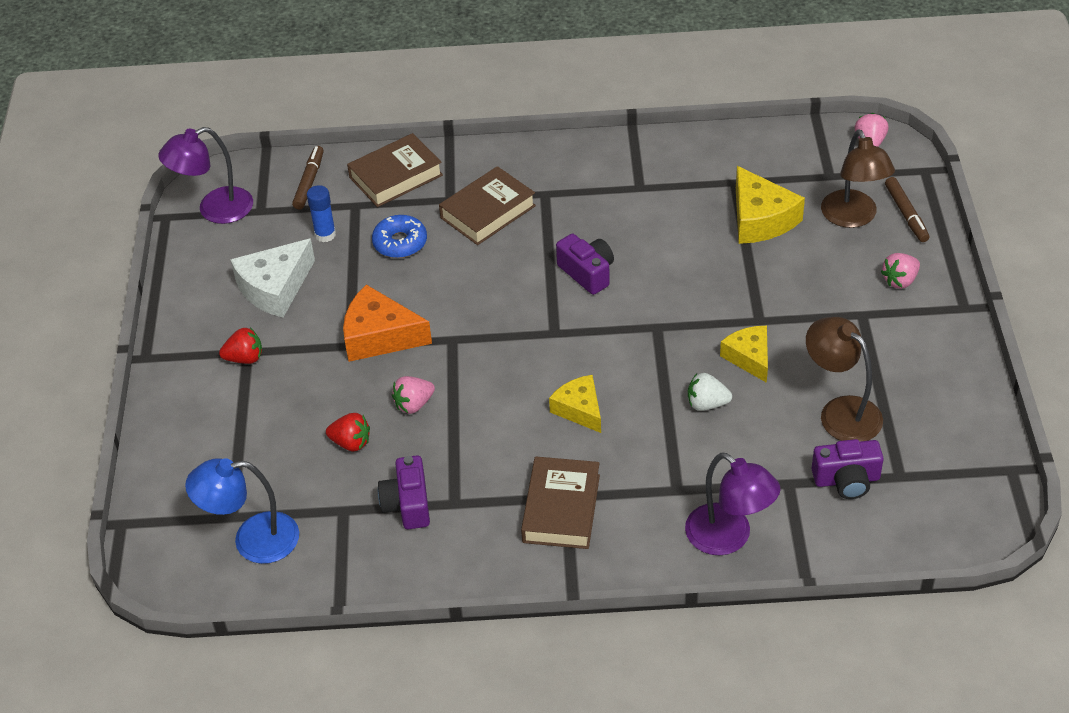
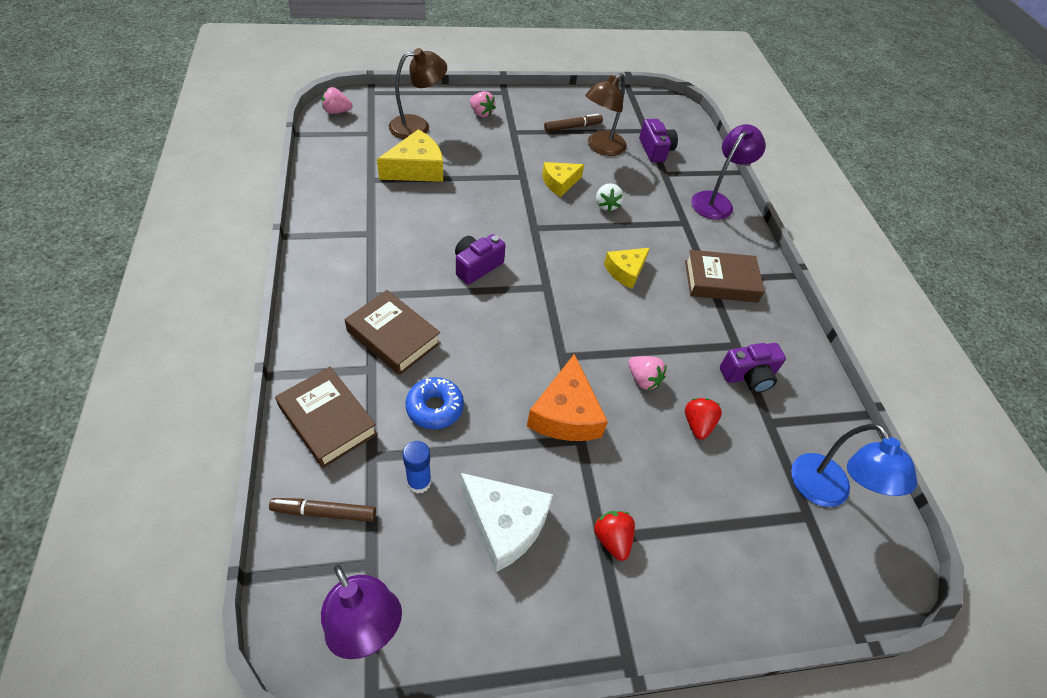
camera: 105 degrees left, 5 degrees up
brown marker [885,177,929,242] -> brown marker moved to [544,113,603,131]

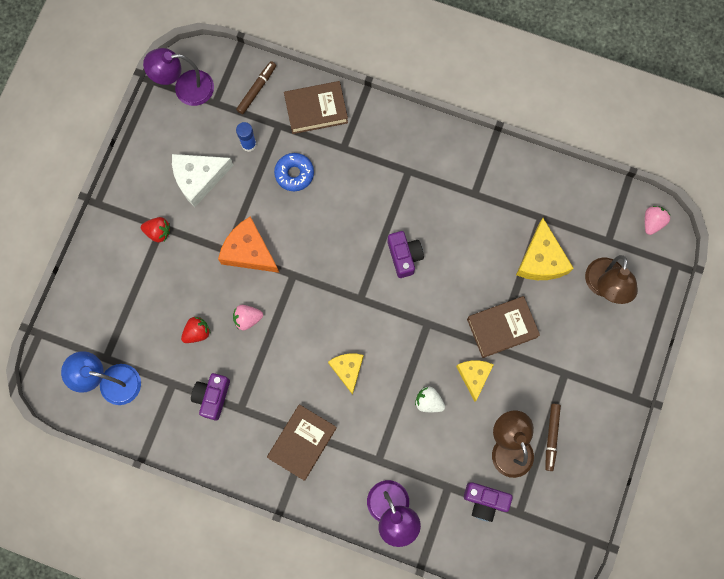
camera: 125 degrees right, 25 degrees up
brown book [345,290,441,375] -> brown book moved to [467,296,540,358]
pink strawberry [470,91,496,117] -> none
red strawberry [685,398,722,440] -> red strawberry turned 75 degrees counterclockwise [181,317,211,343]

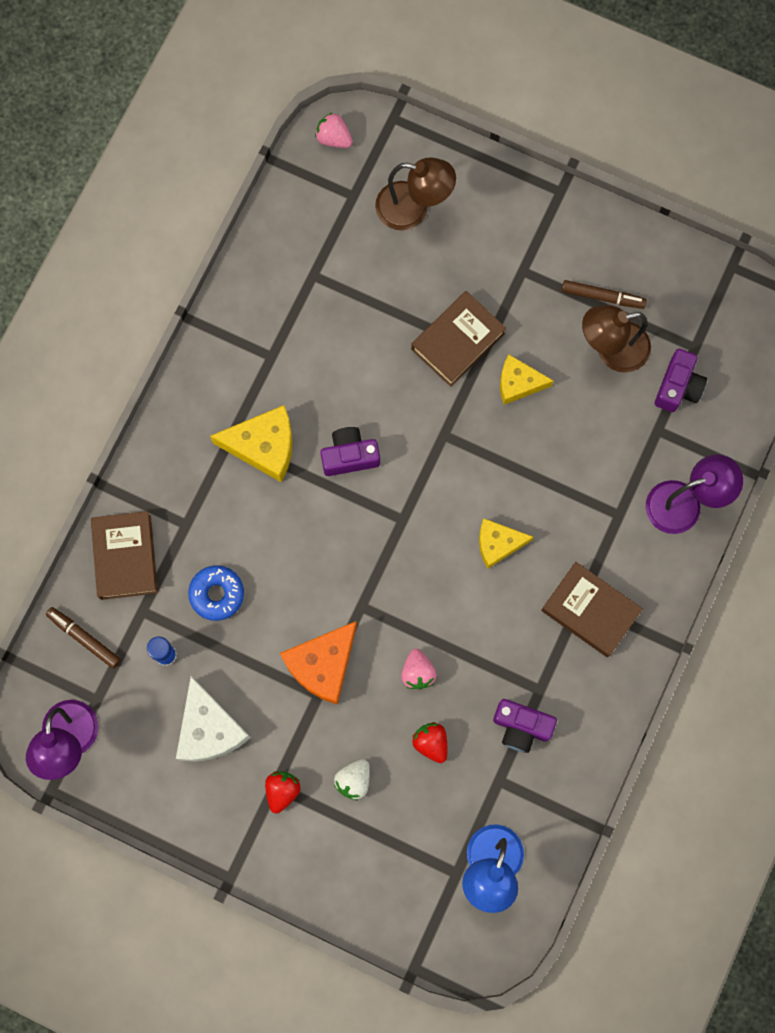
camera: 85 degrees left, 0 degrees up
white strawberry [415,387,445,412] -> white strawberry moved to [334,759,370,800]
brown book [467,296,540,358] -> brown book turned 60 degrees clockwise [411,291,506,387]
yellow cheese [516,218,574,280] -> yellow cheese moved to [210,405,293,482]

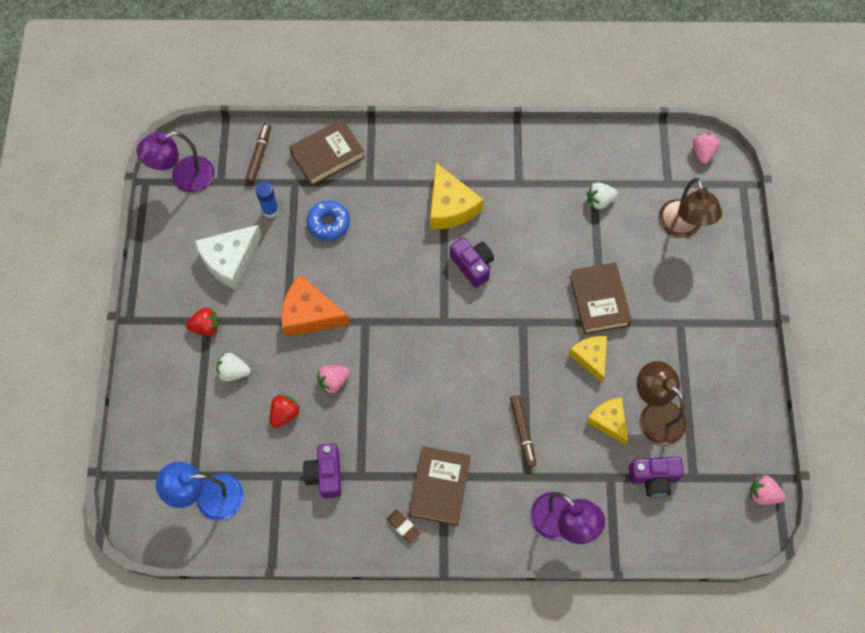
camera: 65 degrees right, 10 degrees down
brown book [411,291,506,387] -> brown book turned 60 degrees clockwise [570,263,632,334]
yellow cheese [479,518,533,568] -> yellow cheese moved to [586,397,628,445]
brown marker [562,280,647,309] -> brown marker moved to [510,395,536,467]
none -> brown eraser [386,509,420,543]
none -> white strawberry [587,182,618,210]
none -> pink strawberry [750,475,785,505]

